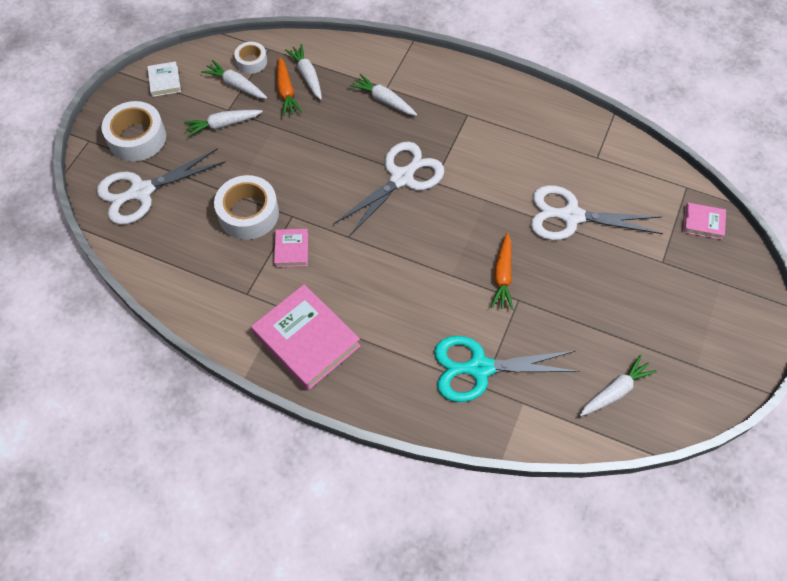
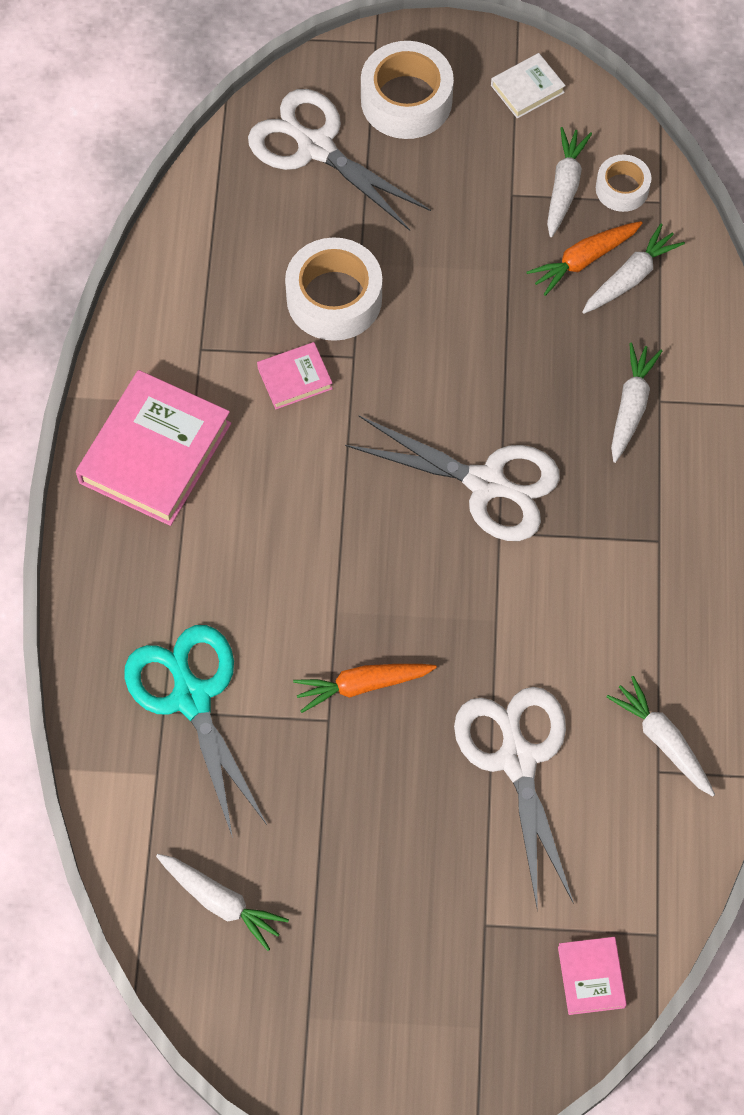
camera: 70 degrees right, 5 degrees up
white carrot [184,110,263,137] -> white carrot moved to [607,676,715,796]

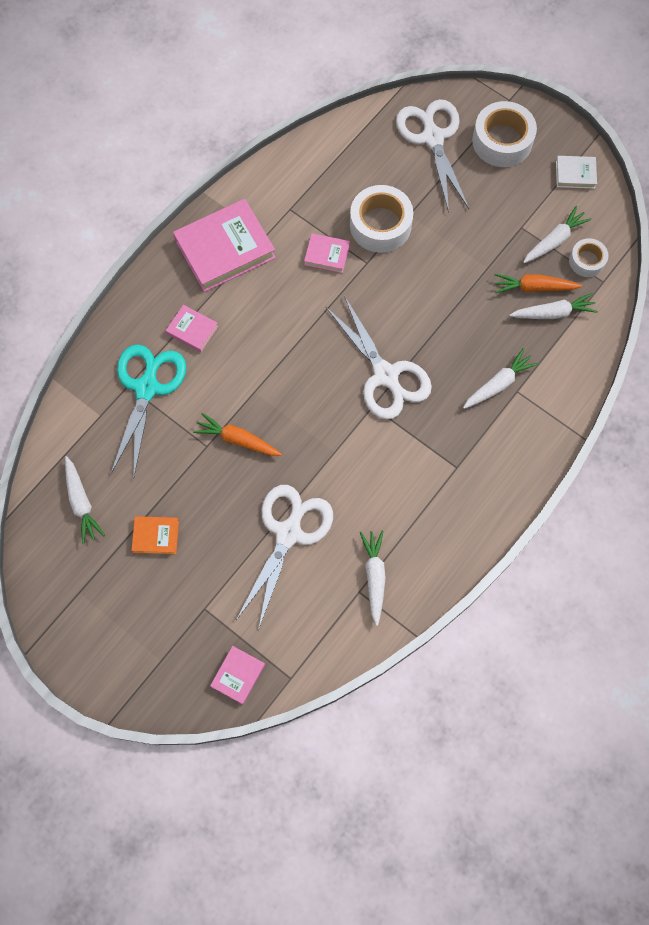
camera: 35 degrees right, 5 degrees up
none -> orange book [132,516,179,555]
none -> pink book [166,305,218,352]

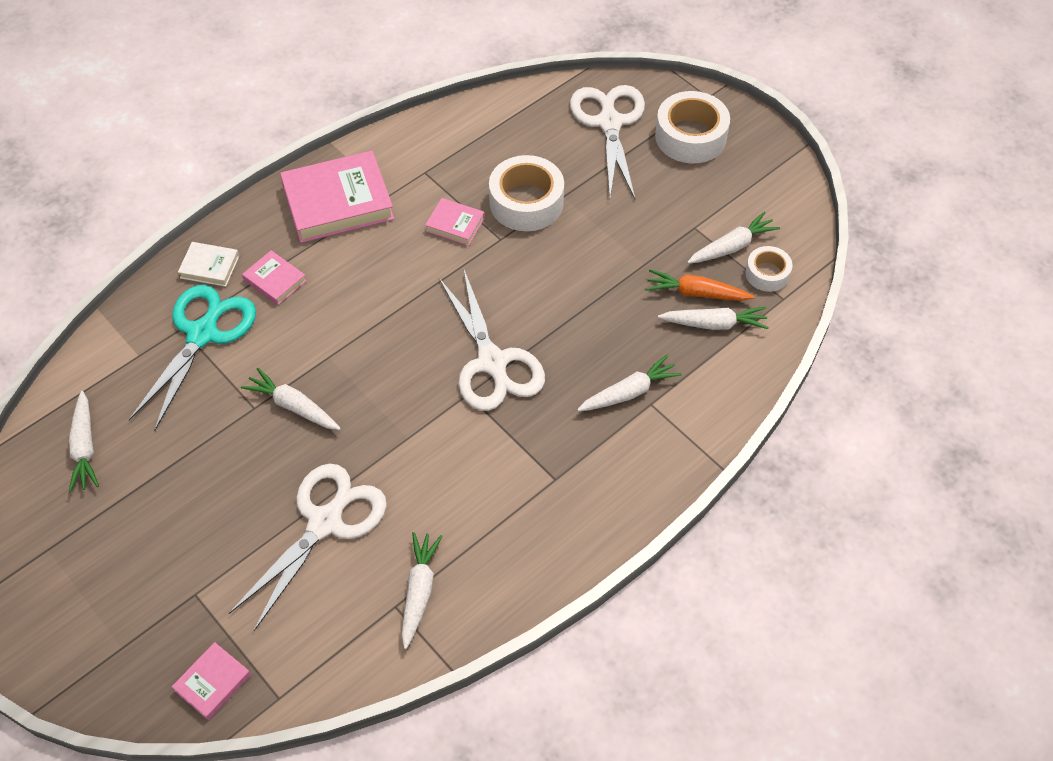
camera: 10 degrees right, 15 degrees down
orange book [132,516,179,555] -> none
orange carrot [193,413,282,456] -> white carrot [241,368,341,430]
white book [556,156,597,189] -> white book moved to [178,242,239,287]

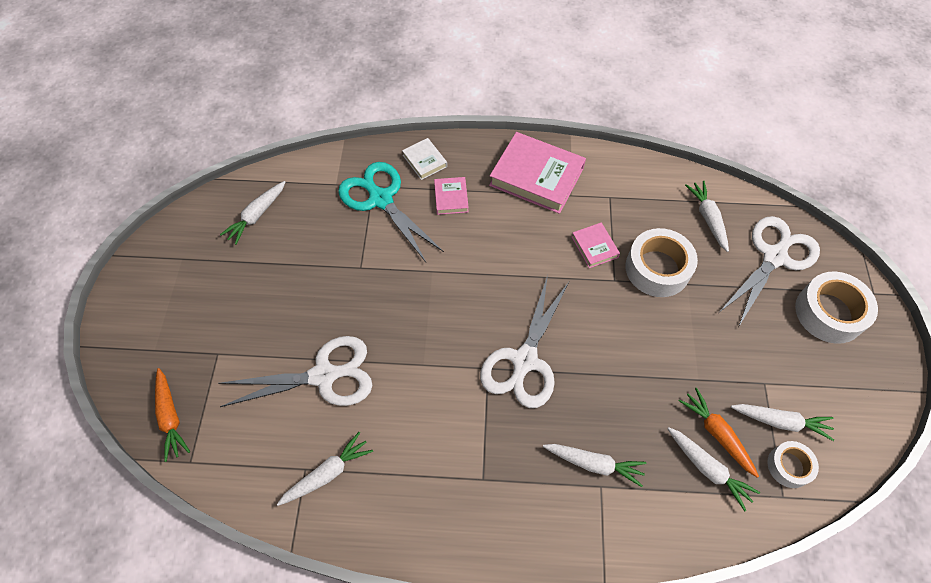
camera: 45 degrees right, 5 degrees up
turquoise scissors [129,285,256,431] -> turquoise scissors turned 105 degrees counterclockwise [338,162,444,262]
pink book [172,642,251,720] -> orange carrot [155,368,190,462]
white carrot [241,368,341,430] -> white carrot moved to [685,181,729,252]

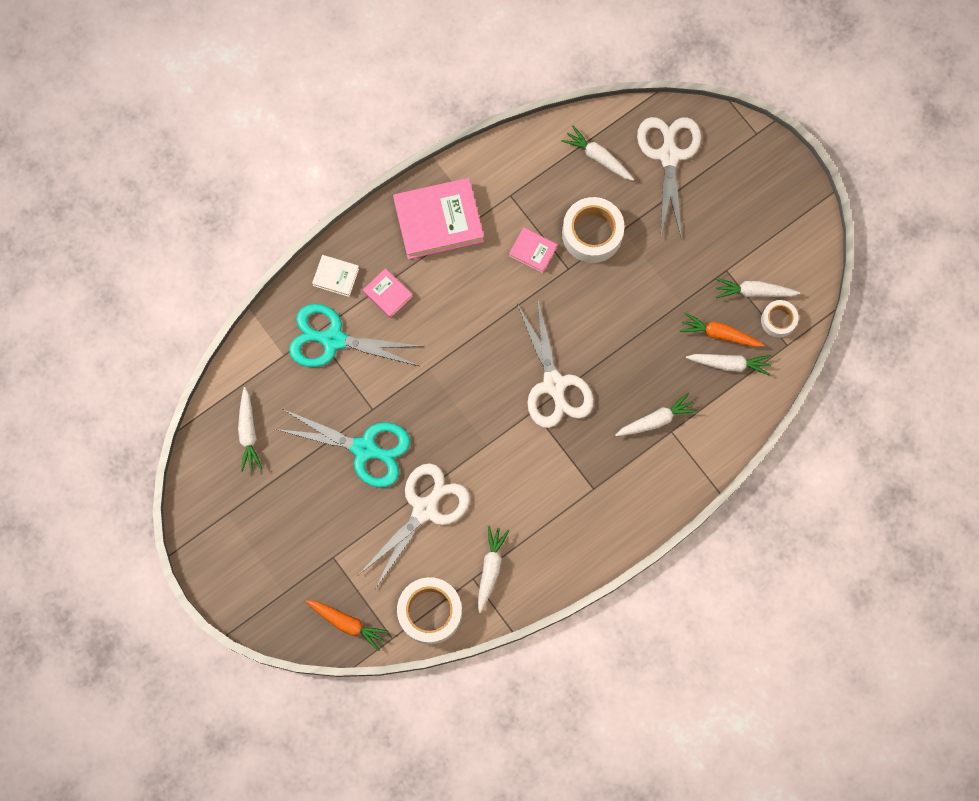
camera: 40 degrees left, 15 degrees up
white carrot [731,404,834,441] -> white carrot turned 150 degrees counterclockwise [716,278,800,298]
white tape [795,271,878,344] -> white tape moved to [397,577,462,645]
none -> turquoise scissors [275,409,410,488]

